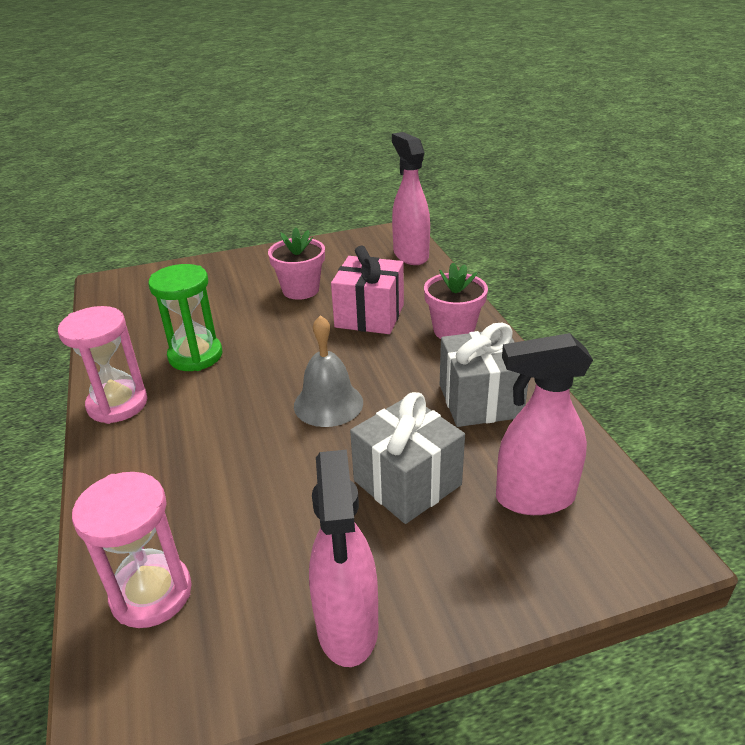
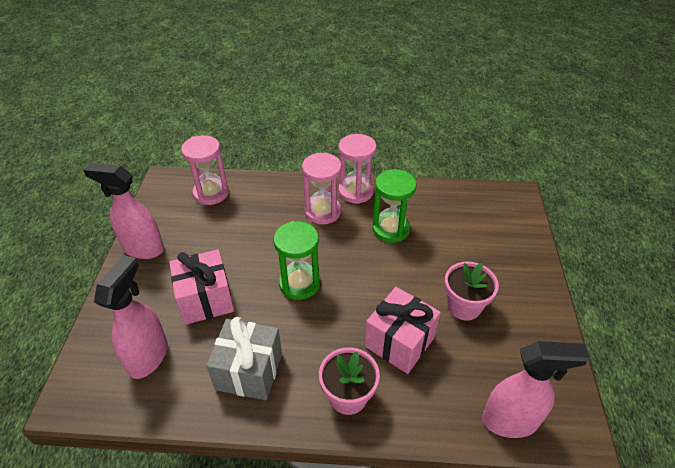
camera: 110 degrees right, 10 degrees up
grey bell [294,315,363,427] -> green hourglass [273,221,320,300]
grey gift [350,392,465,524] -> pink gift [169,250,234,325]
none -> pink hourglass [302,153,342,224]

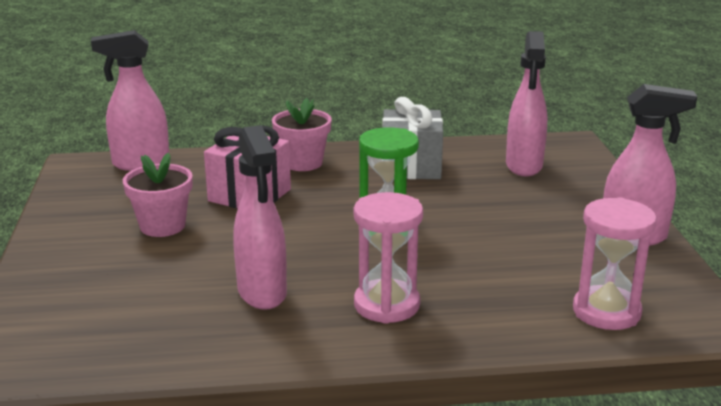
camera: 170 degrees right, 20 degrees down
pink gift [169,250,234,325] -> none
pink hourglass [339,134,377,204] -> none
green hourglass [372,169,417,243] -> pink spray bottle [234,125,287,310]

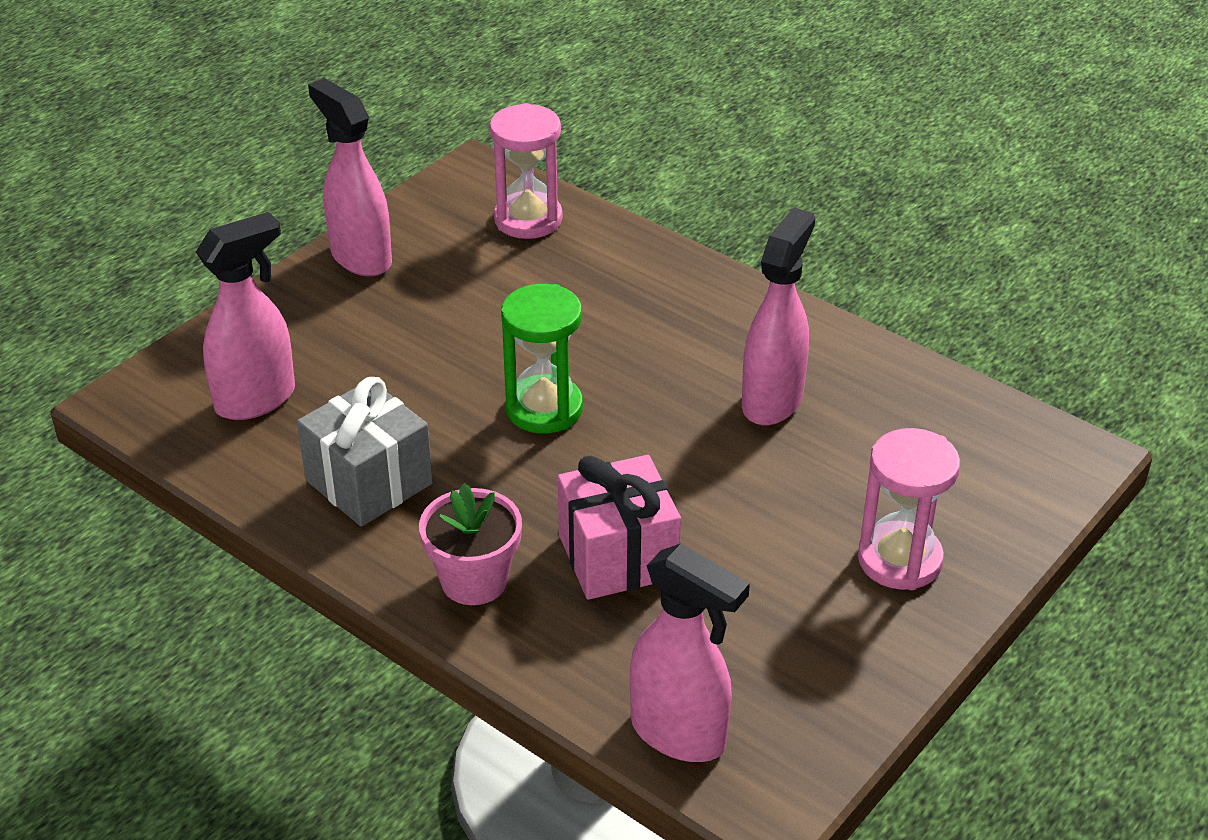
camera: 135 degrees left, 15 degrees up
pink flower pot [123,153,192,237] -> none
pink hourglass [354,192,423,324] -> pink hourglass moved to [858,428,960,590]

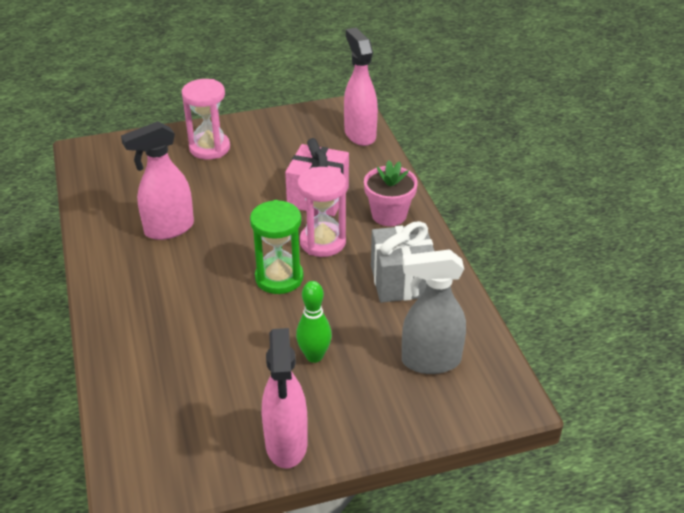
camera: 145 degrees left, 0 degrees up
pink spray bottle [196,212,295,420] -> grey spray bottle [402,249,466,374]
pink hourglass [490,103,563,239] -> pink hourglass moved to [298,167,346,257]
none -> green bowling pin [296,281,332,363]

